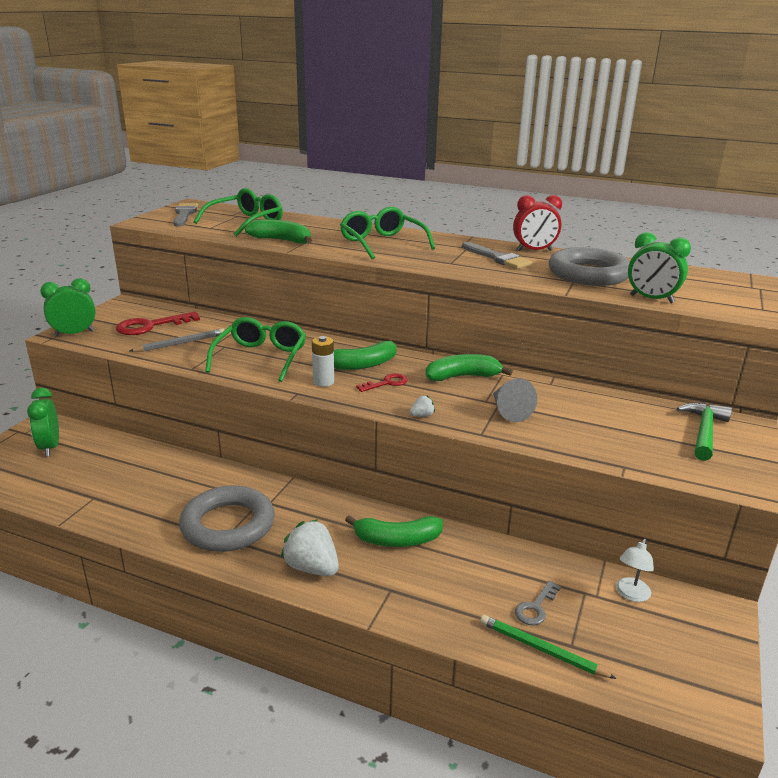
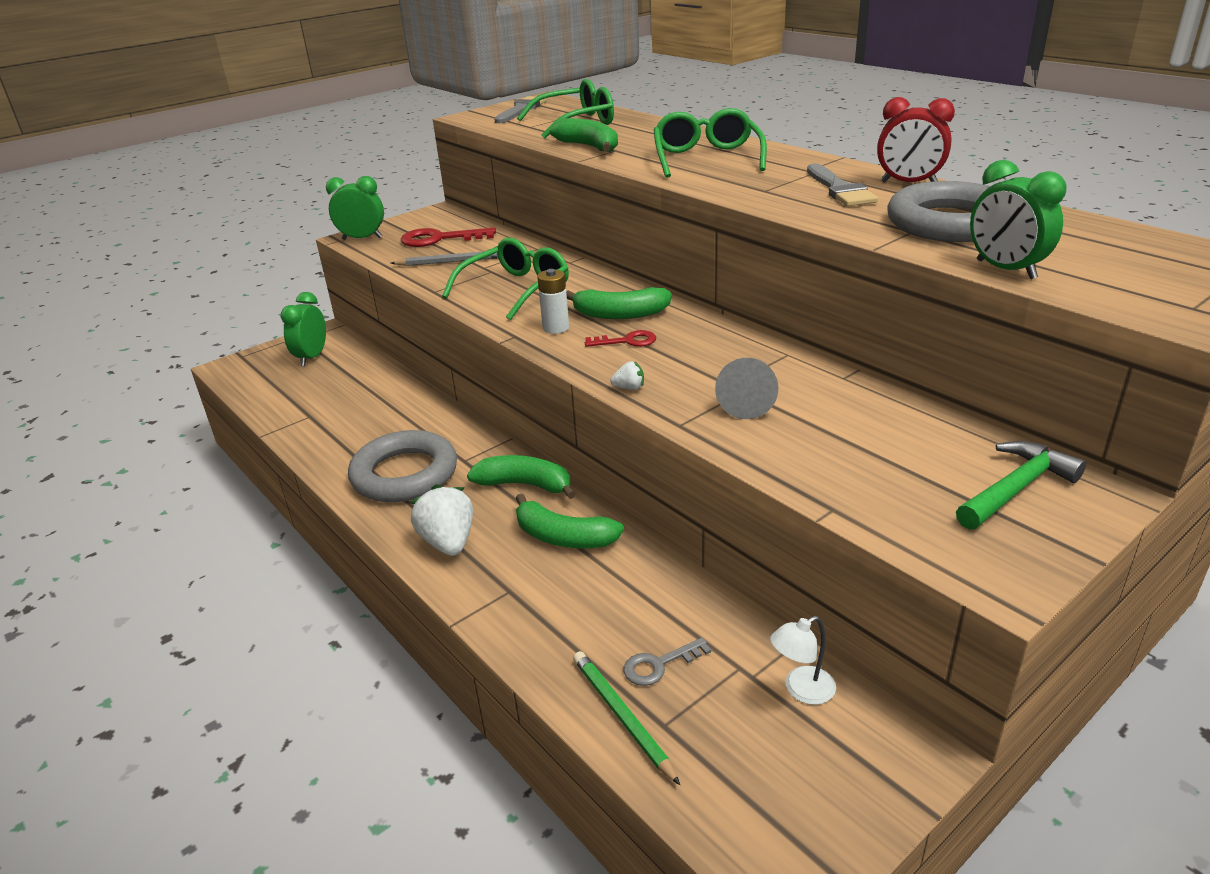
camera: 30 degrees right, 5 degrees up
green banana [426,354,513,381] -> green banana moved to [467,455,576,499]

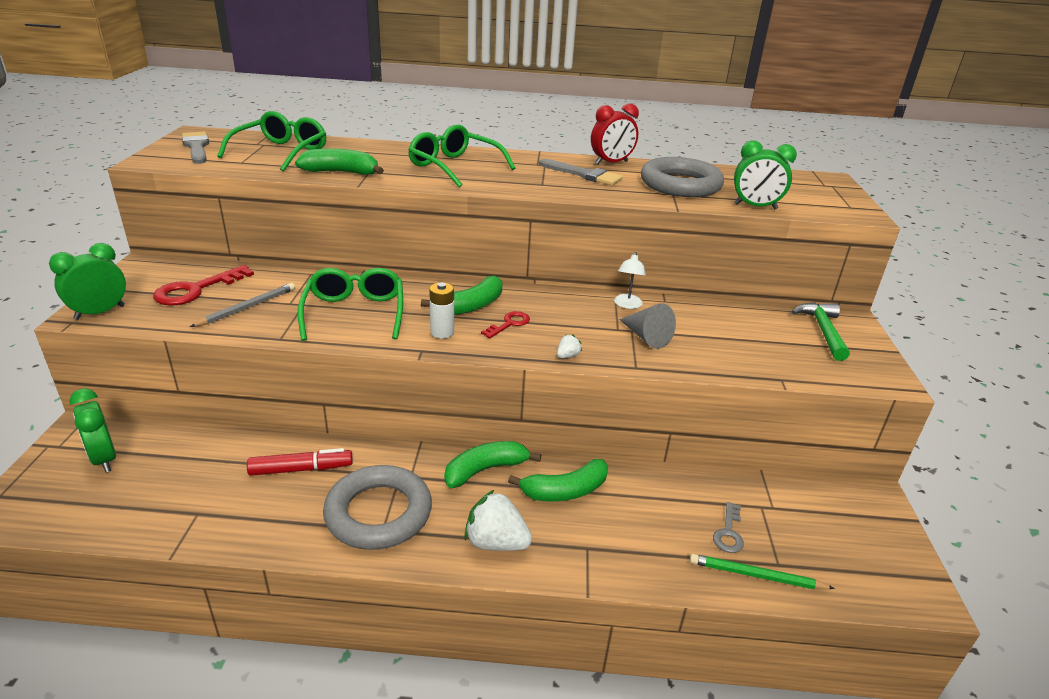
camera: 50 degrees left, 0 degrees up
white lamp [770,616,836,705] -> white lamp moved to [614,252,646,309]
none -> red marker [247,448,353,476]

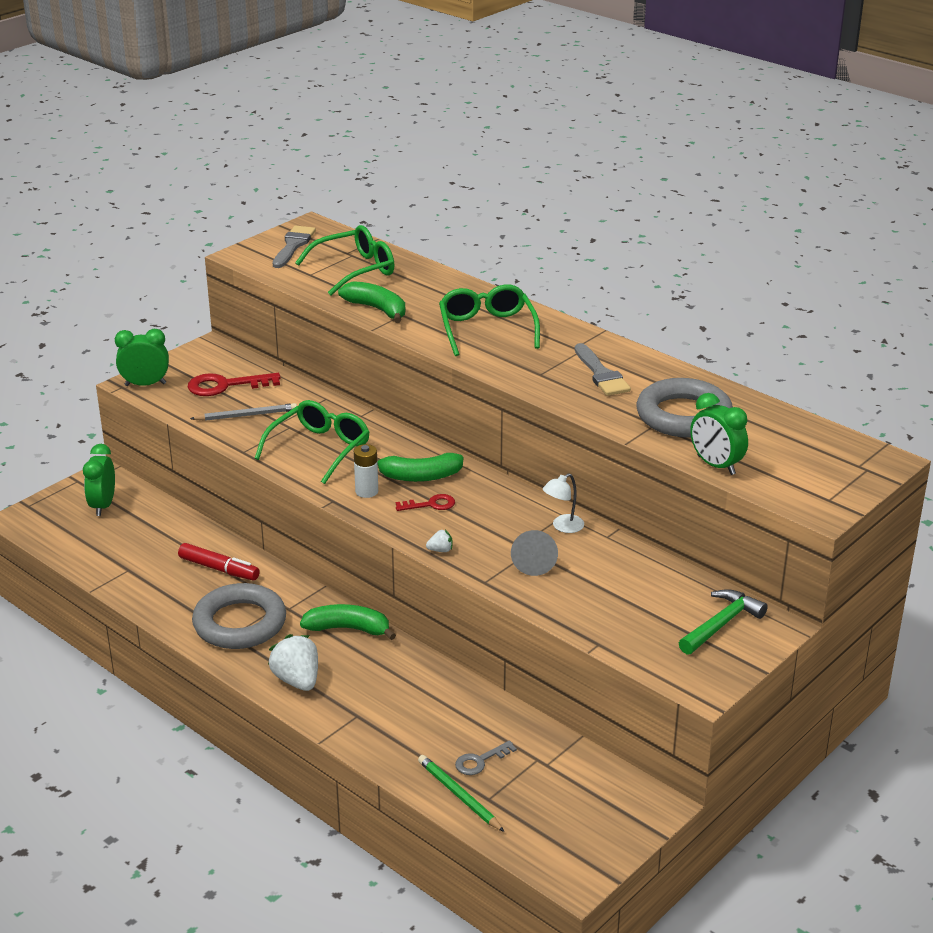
camera: 40 degrees right, 0 degrees up
green banana [508,459,608,502] -> none
red clock [591,104,639,165] -> none

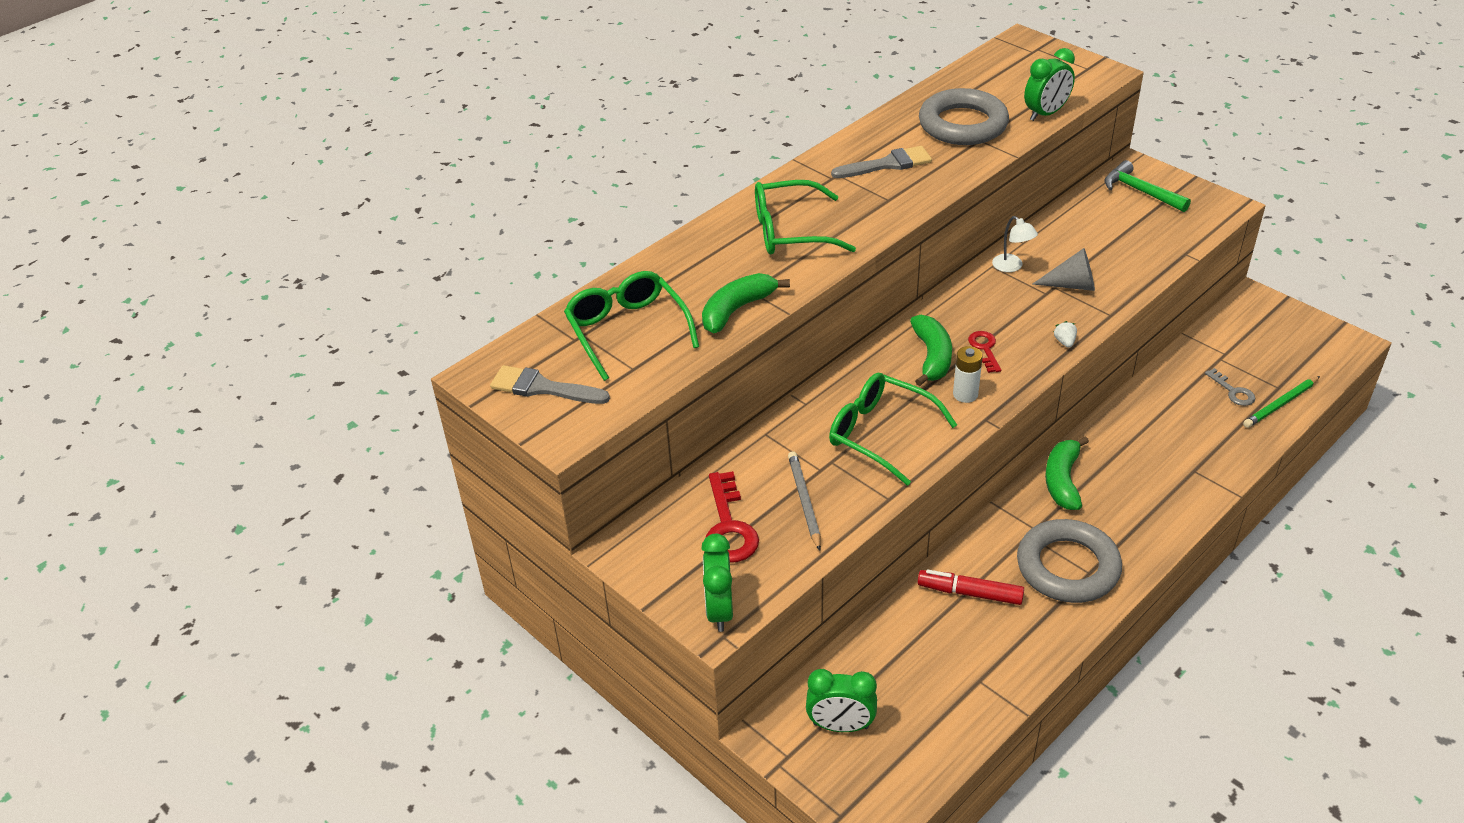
camera: 85 degrees left, 10 degrees up
red marker [178,543,260,580] -> red marker turned 105 degrees counterclockwise [918,570,1024,605]
white strawberry [268,634,318,691] -> none

